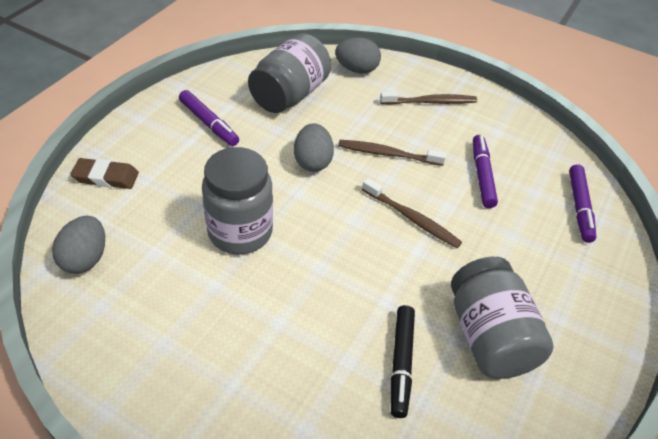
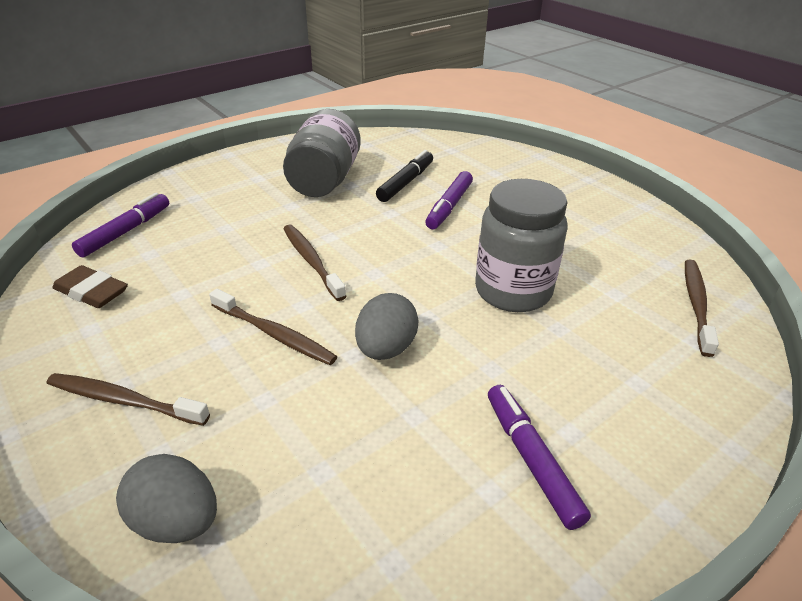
camera: 155 degrees left, 10 degrees down
grey egg [52,216,105,274] -> brown toothbrush [685,259,719,357]
brown eraser [70,158,139,189] -> brown eraser moved to [52,265,128,308]
grey jar [248,33,331,113] -> none
purple marker [473,135,498,208] -> purple marker moved to [425,171,473,229]

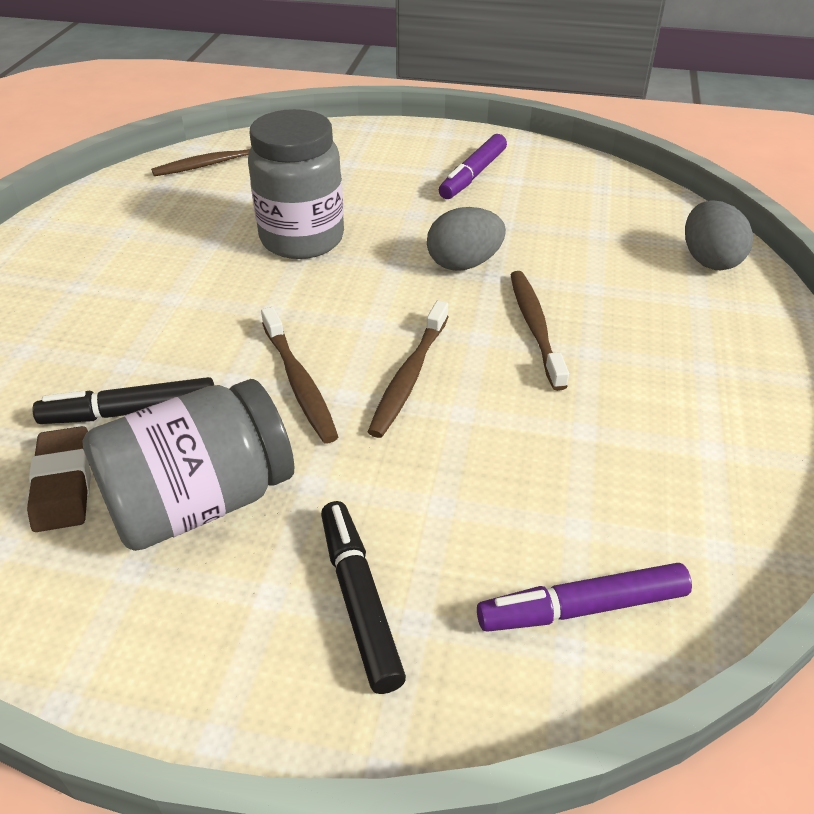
camera: 130 degrees left, 5 degrees up
brown toothbrush [47,373,210,426] -> brown toothbrush moved to [261,307,338,443]
brown eraser [52,265,128,308] -> brown eraser moved to [27,426,91,532]
purple marker [425,171,473,229] -> none
none -> black marker [321,501,406,694]

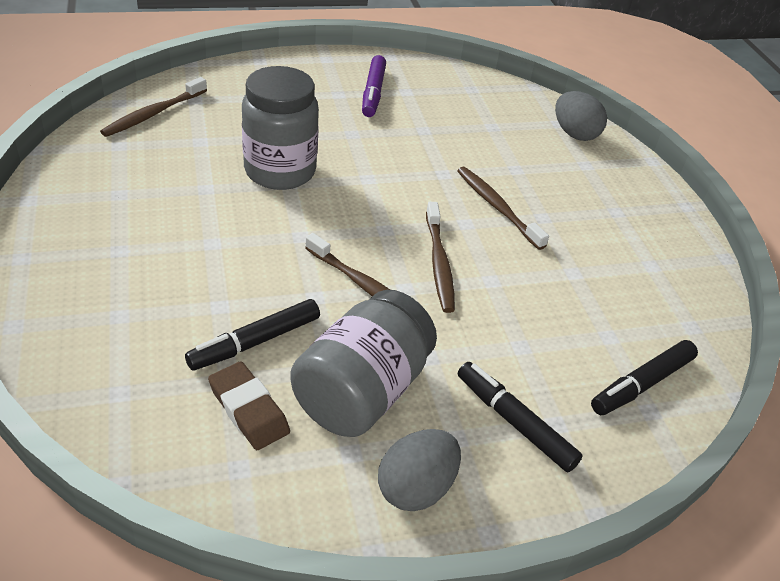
camera: 30 degrees left, 0 degrees up
grey egg [427,207,506,271] -> grey egg moved to [378,429,461,511]
purple marker [477,563,692,632] -> black marker [591,340,698,415]

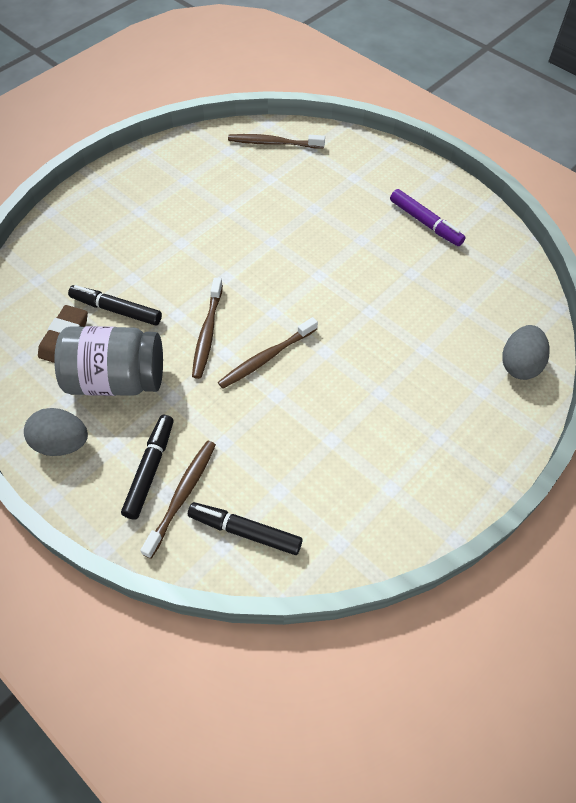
camera: 60 degrees right, 15 degrees up
grey jar [242,66,319,190] -> none
purple marker [362,55,386,117] -> purple marker turned 105 degrees counterclockwise [390,189,466,246]
brown toothbrush [457,167,549,250] -> brown toothbrush moved to [140,440,216,559]

